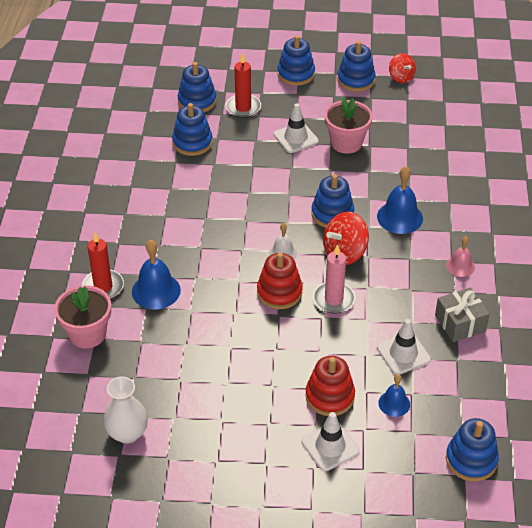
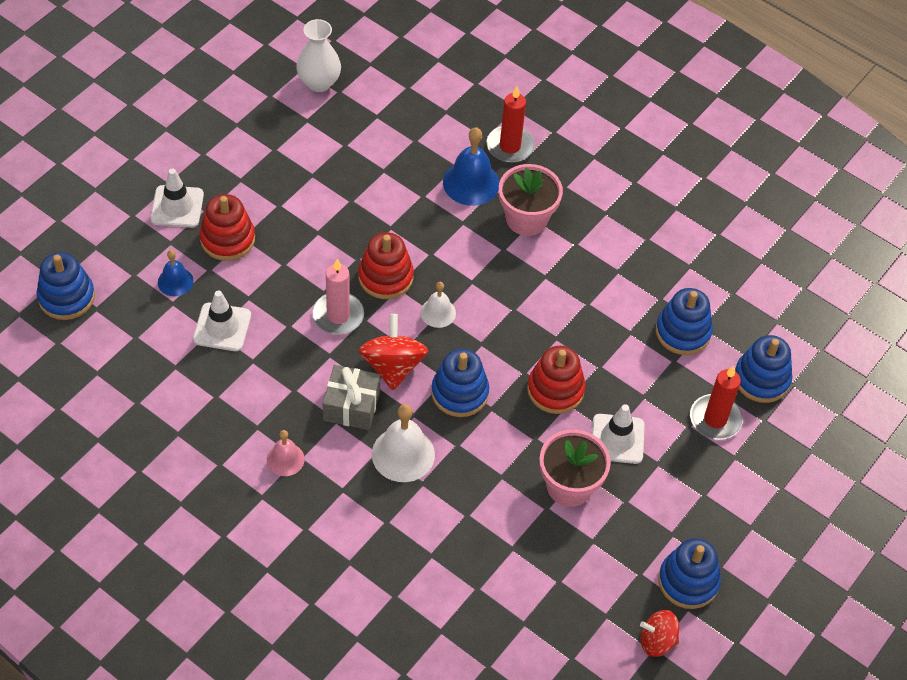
camera: 120 degrees right, 10 degrees up
pink flower pot [54,285,111,348] -> pink flower pot moved to [499,164,563,236]
blue stacking toy [277,35,315,86] -> none
blue bell [377,166,423,234] -> white bell [372,404,435,482]
grey gift [435,287,490,342] -> grey gift moved to [323,365,380,430]
none -> red stacking toy [527,346,585,414]

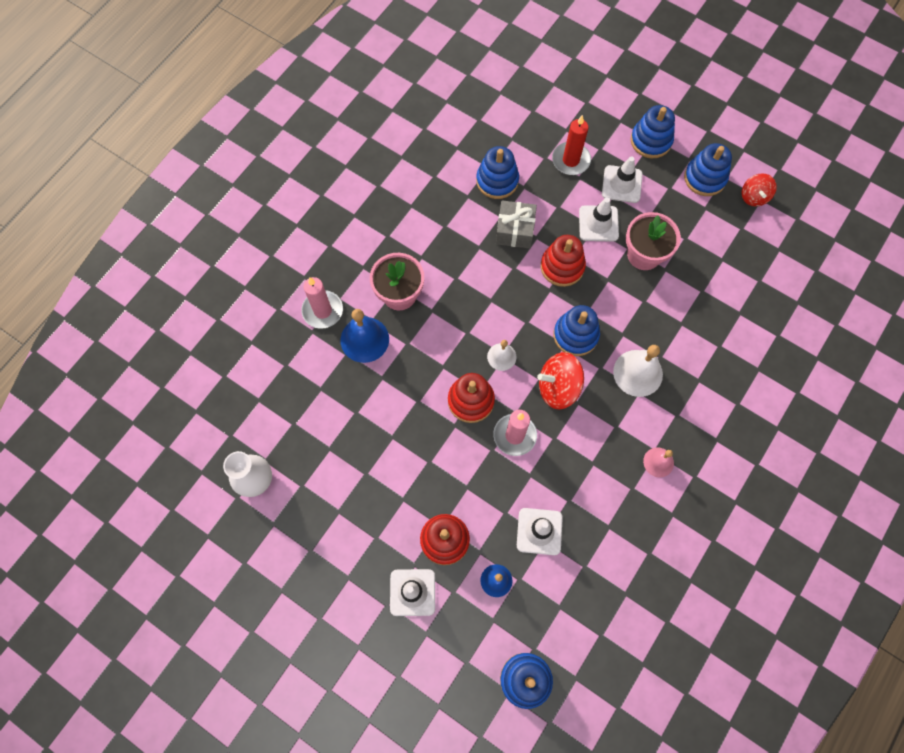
camera: 90 degrees left, 15 degrees up
grey gift [323,365,380,430] -> grey gift moved to [496,200,537,249]
red candle [486,86,535,163] -> pink candle [301,277,343,329]
blue stacking toy [735,335,792,403] -> blue stacking toy moved to [630,105,675,158]
none -> white traffic cone [602,156,643,203]

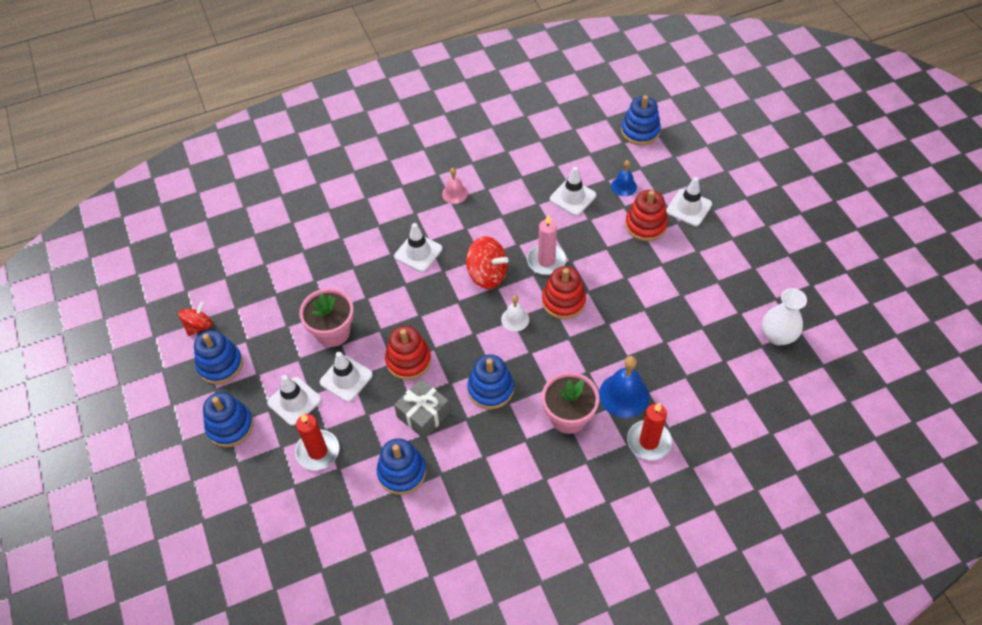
camera: 145 degrees left, 15 degrees down
pink candle [301,277,343,329] -> red candle [627,403,672,460]
blue stacking toy [554,305,600,356] -> blue stacking toy moved to [467,354,514,409]
white bell [613,345,663,397] -> white traffic cone [394,223,442,272]

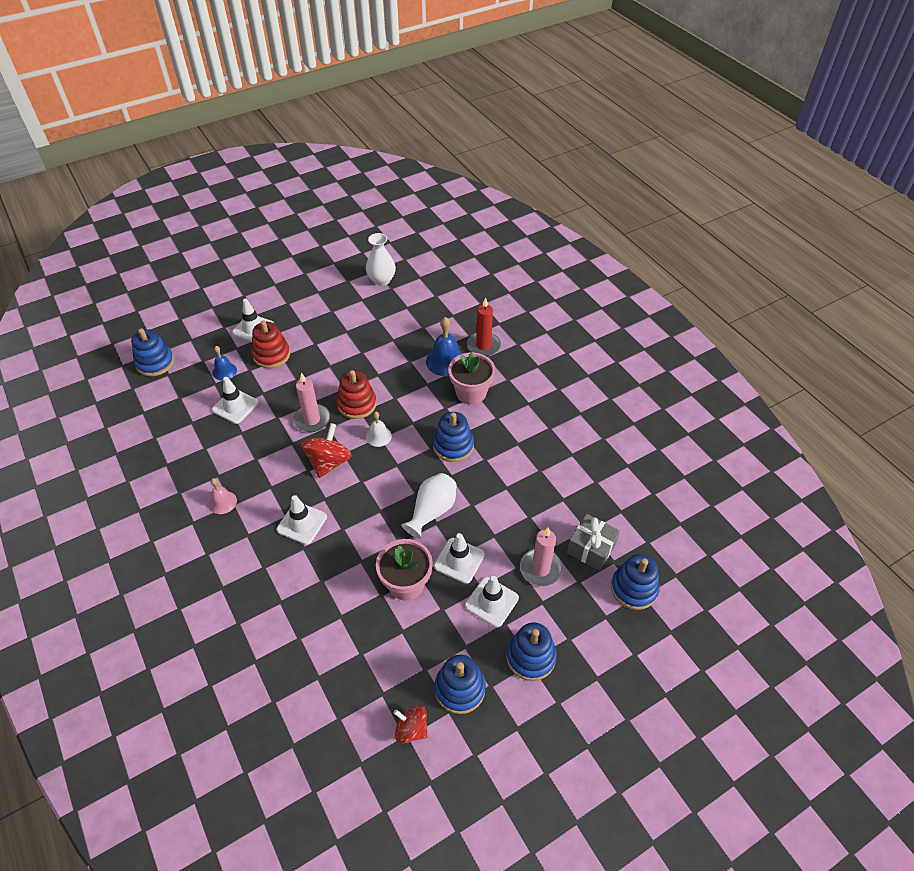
camera: 100 degrees left, 5 degrees down
red candle [295,413,339,470] -> pink candle [520,527,562,586]
blue stacking toy [377,438,426,495] -> blue stacking toy moved to [611,554,660,610]
red stacking toy [385,326,431,380] -> white vase [401,473,457,539]
grey gift [394,379,450,439] -> grey gift moved to [567,514,620,571]

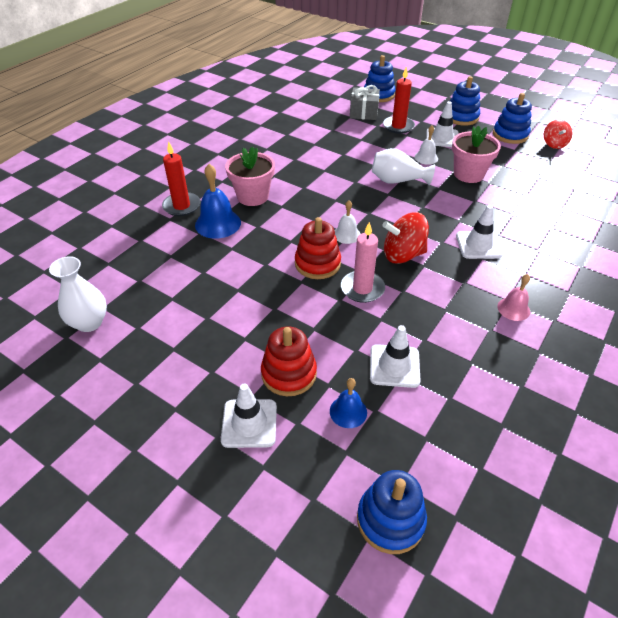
camera: 115 degrees left, 5 degrees down
blue stacking toy [433,412,474,462] -> none
white traffic cone [434,533,485,584] -> white bell [414,126,438,165]
pink candle [520,527,562,586] -> red candle [383,67,415,134]

